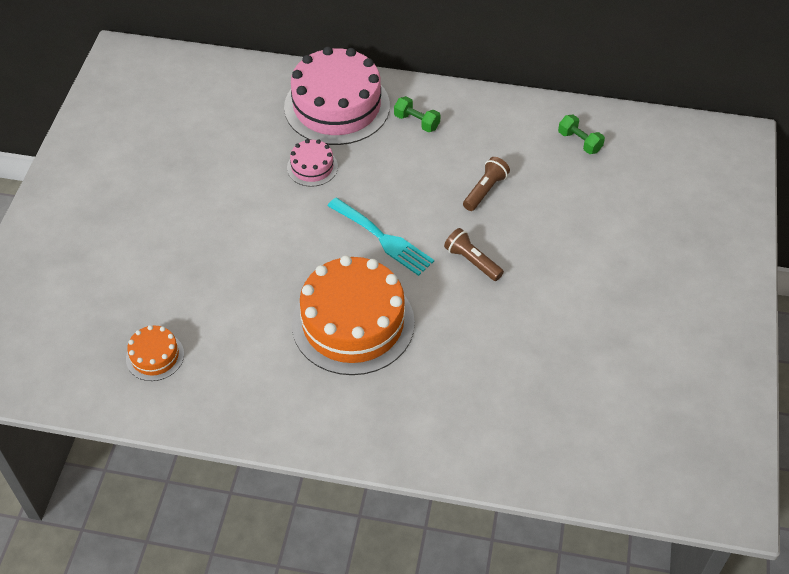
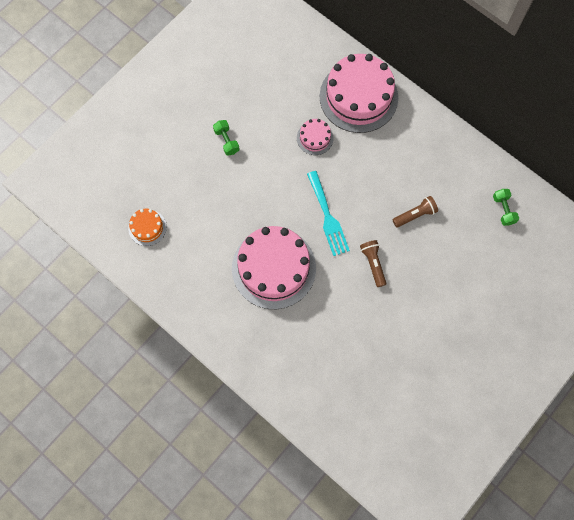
camera: 30 degrees right, 20 degrees up
orange cake [292,255,415,375] -> pink cake [232,226,316,309]
green dumbbell [394,96,441,132] -> green dumbbell moved to [213,120,239,156]

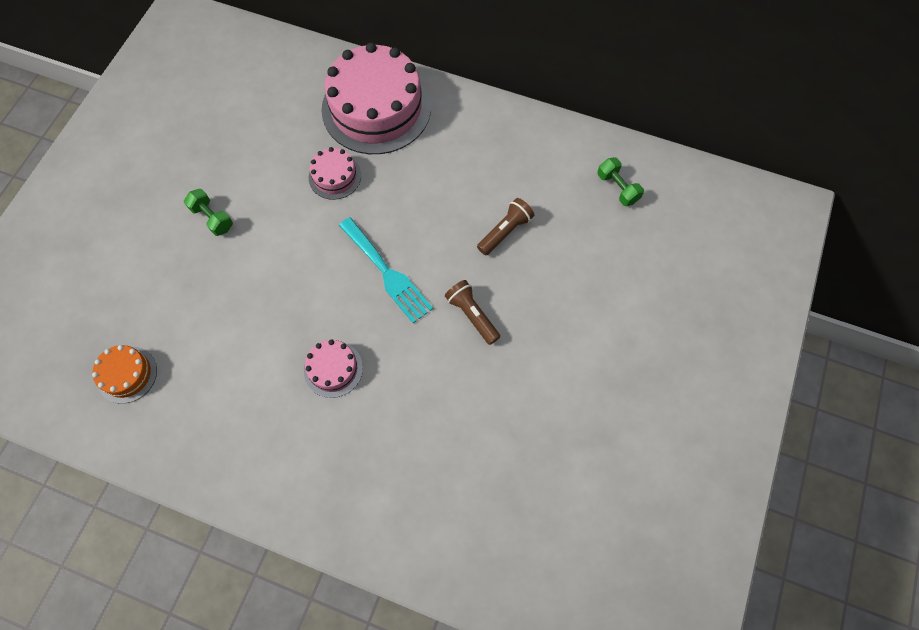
camera: 20 degrees left, 5 degrees down
pink cake [232,226,316,309] -> pink cake [304,339,363,398], size x0.46

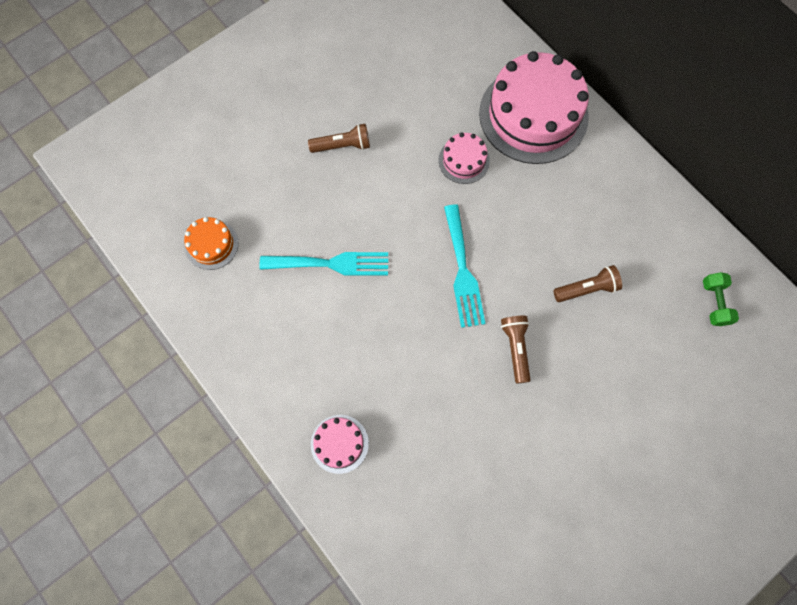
camera: 30 degrees right, 5 degrees up
green dumbbell [184,189,233,236] -> brown flashlight [308,124,370,153]
pink cake [304,339,363,398] -> pink cake moved to [311,415,369,474]
none -> turquoise fork [260,252,388,276]

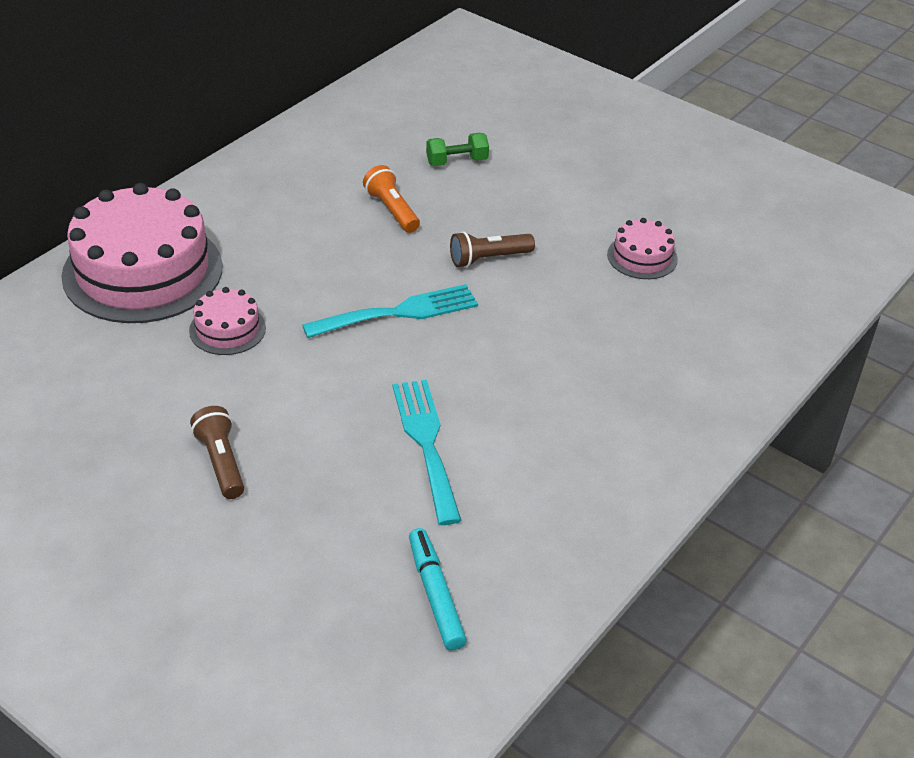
camera: 105 degrees left, 30 degrees down
orange cake [184,217,239,270] -> turquoise marker [409,528,467,650]
pink cake [311,415,369,474] -> pink cake moved to [607,218,678,279]
brown flashlight [553,265,622,302] -> orange flashlight [363,165,420,233]
green dumbbell [703,272,739,326] -> green dumbbell moved to [426,133,489,166]

